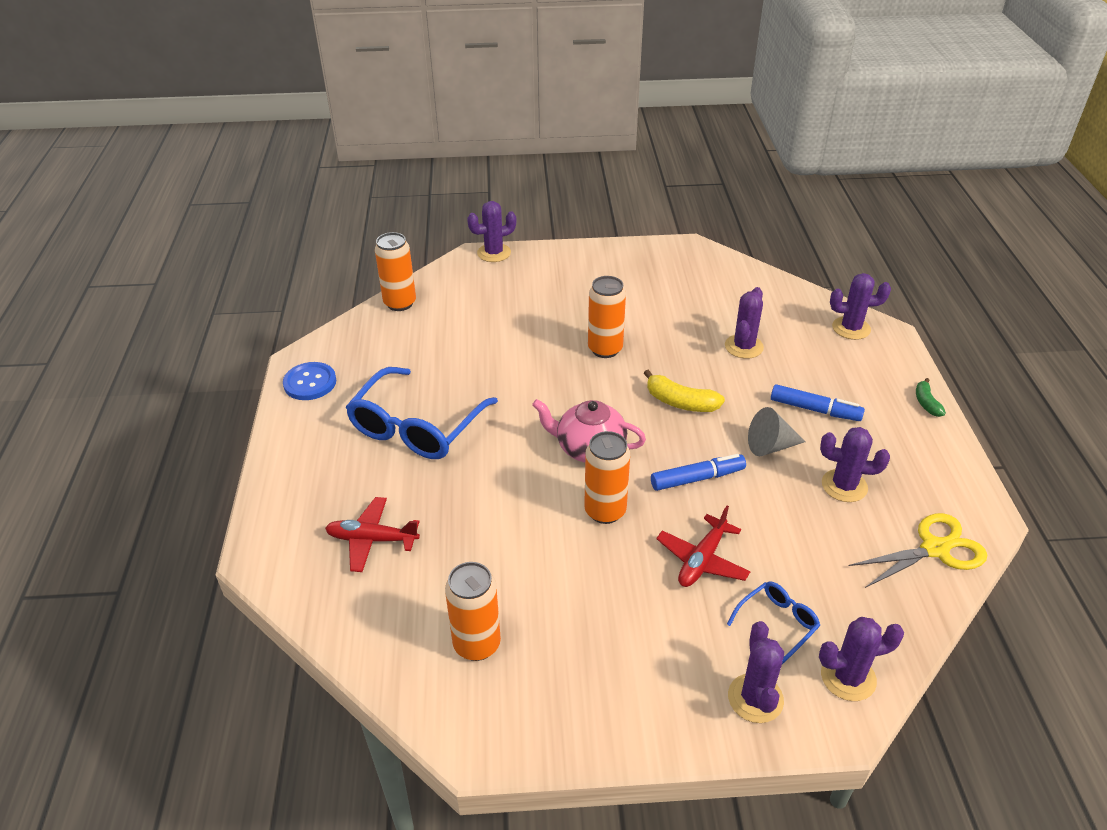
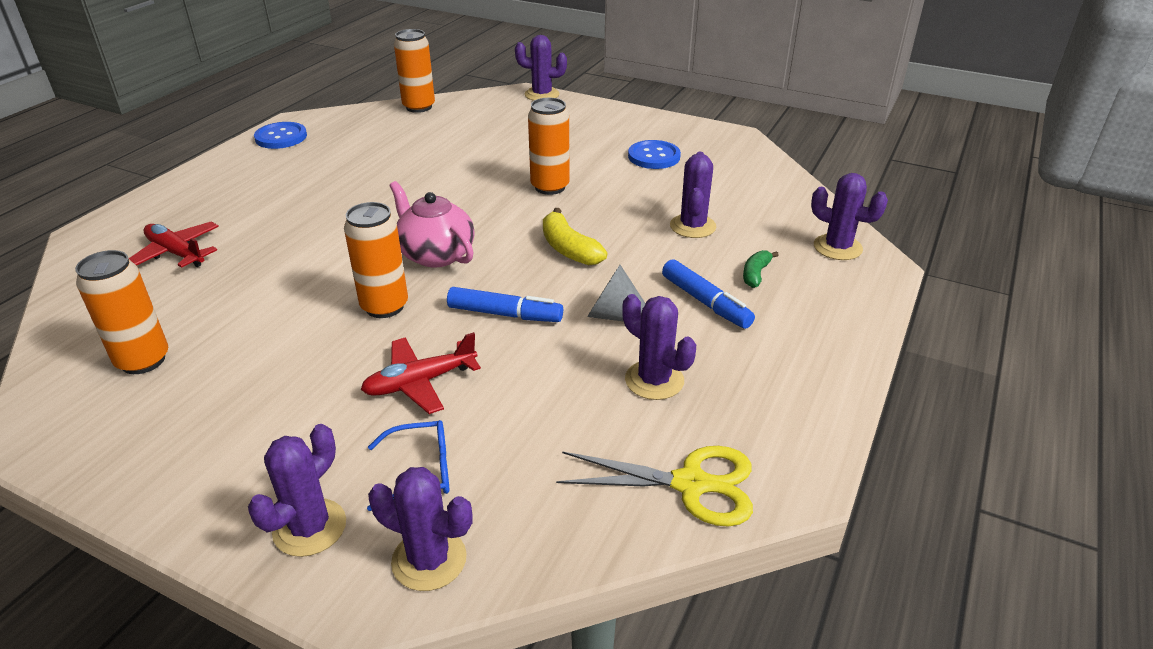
camera: 30 degrees right, 5 degrees down
blue glasses [346,367,498,459] -> none
purple cactus [725,287,764,359] -> purple cactus turned 45 degrees counterclockwise [670,152,716,238]
green banana [916,378,946,417] -> green banana moved to [743,250,779,288]
none -> blue button [628,140,681,169]

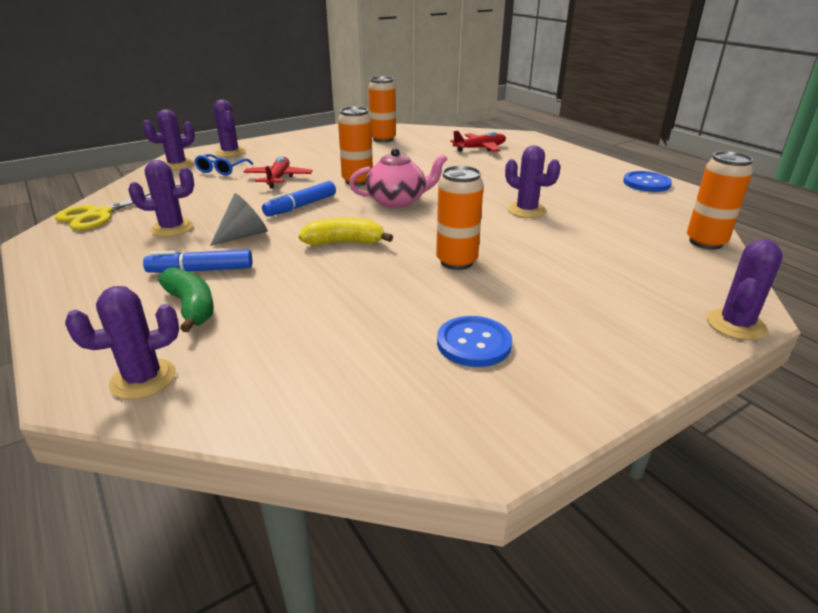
camera: 120 degrees right, 5 degrees down
purple cactus [670,152,716,238] -> purple cactus moved to [505,145,561,218]
green banana [743,250,779,288] -> green banana [158,267,214,332], size x1.63

